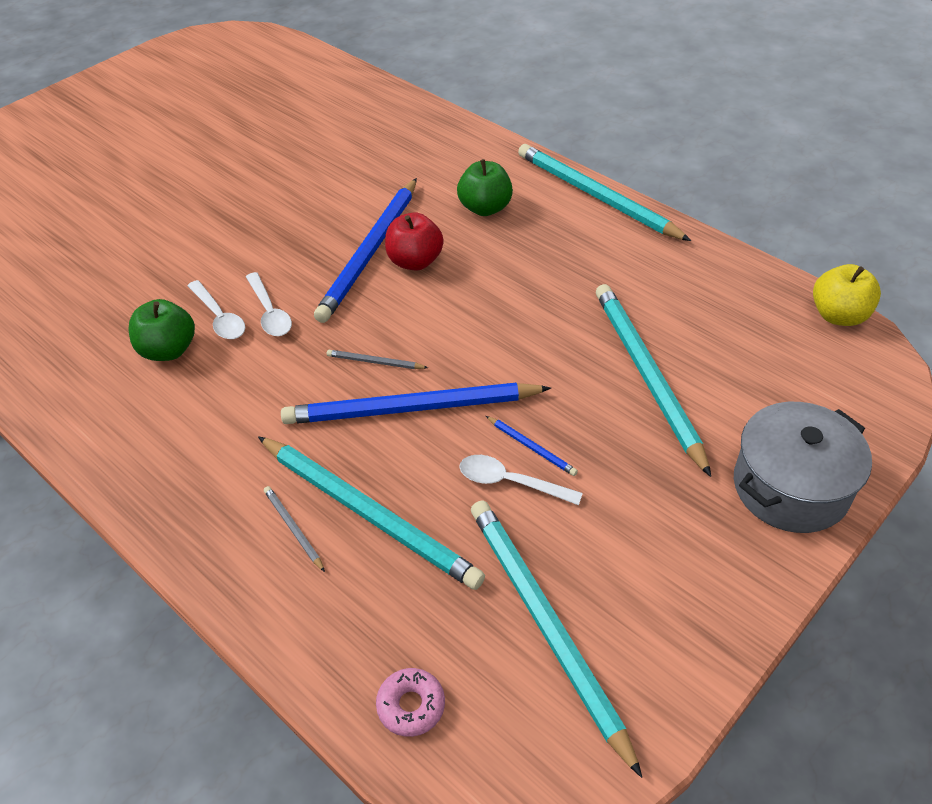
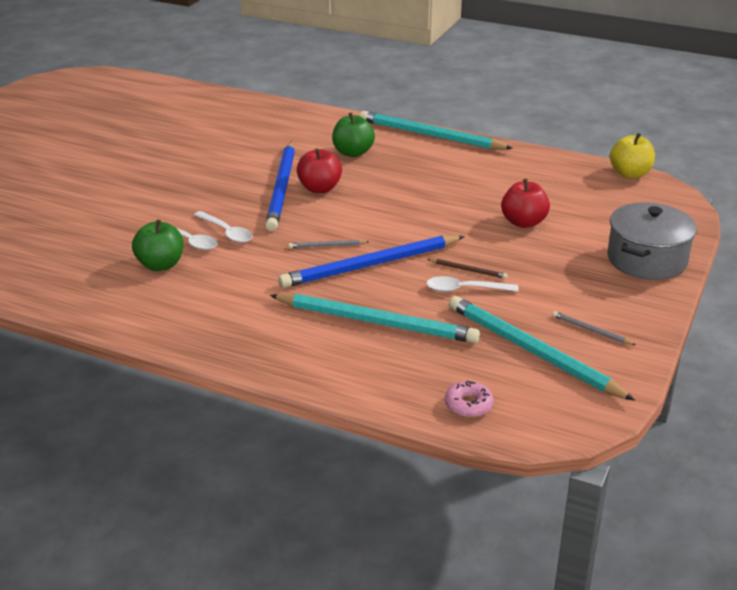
camera: 20 degrees left, 15 degrees down
grey pencil [264,486,325,572] -> grey pencil moved to [552,311,635,345]
blue pencil [486,416,578,476] -> brown pencil [427,259,508,279]
turquoise pencil [596,284,711,477] -> red apple [501,179,550,228]

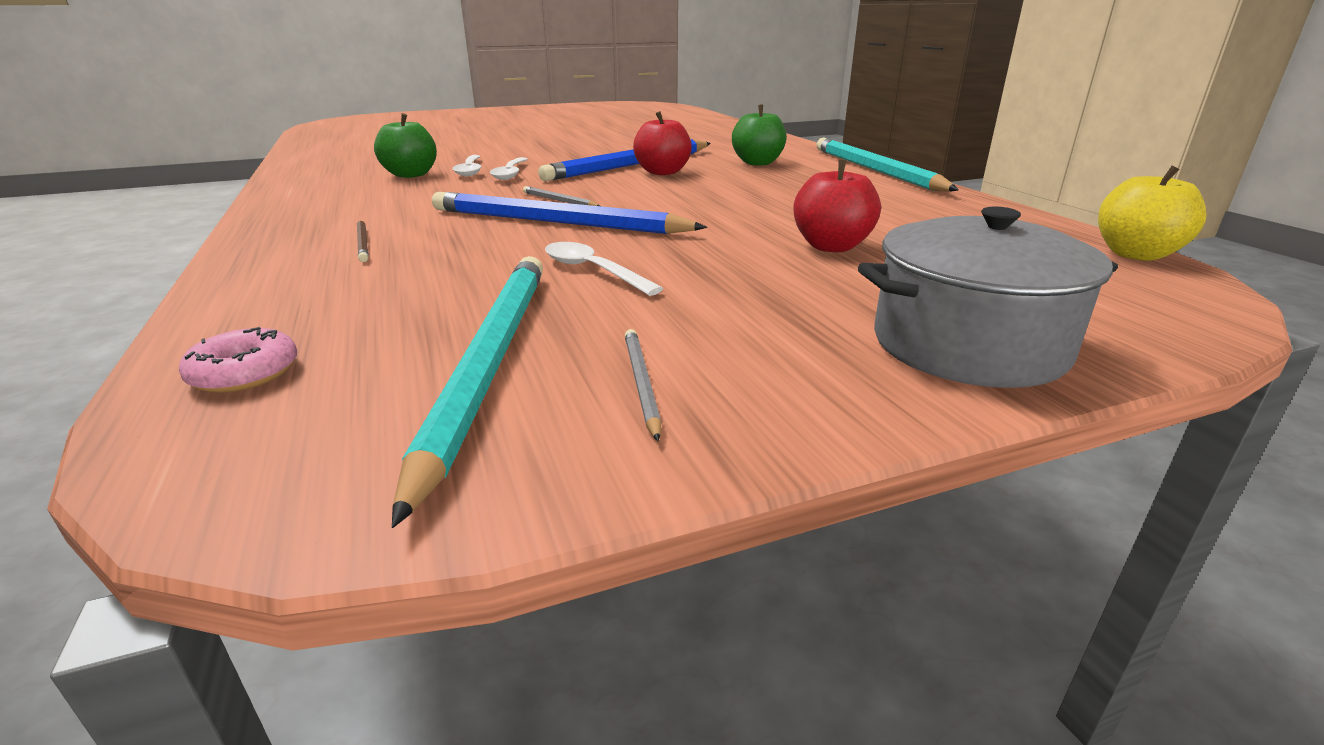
camera: 45 degrees right, 5 degrees down
turquoise pencil [270,294,480,343] -> none
brown pencil [427,259,508,279] -> brown pencil moved to [357,220,368,262]

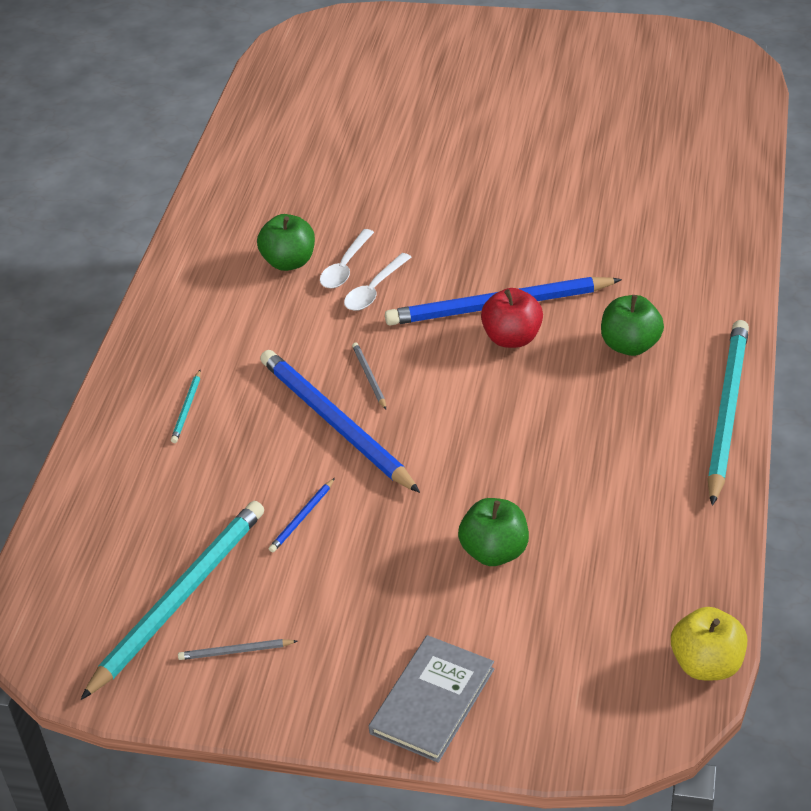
camera: 35 degrees right, 15 degrees up
pink donut [179,327,297,393] -> none
brown pencil [357,220,368,262] -> turquoise pencil [171,370,201,443]
white spoon [545,242,663,296] -> blue pencil [269,478,335,552]
grey pencil [625,329,661,441] -> grey pencil turned 120 degrees counterclockwise [178,639,298,660]
red apple [793,160,881,252] -> green apple [458,498,529,566]
grey pot [858,207,1118,388] -> grey book [369,635,494,763]

